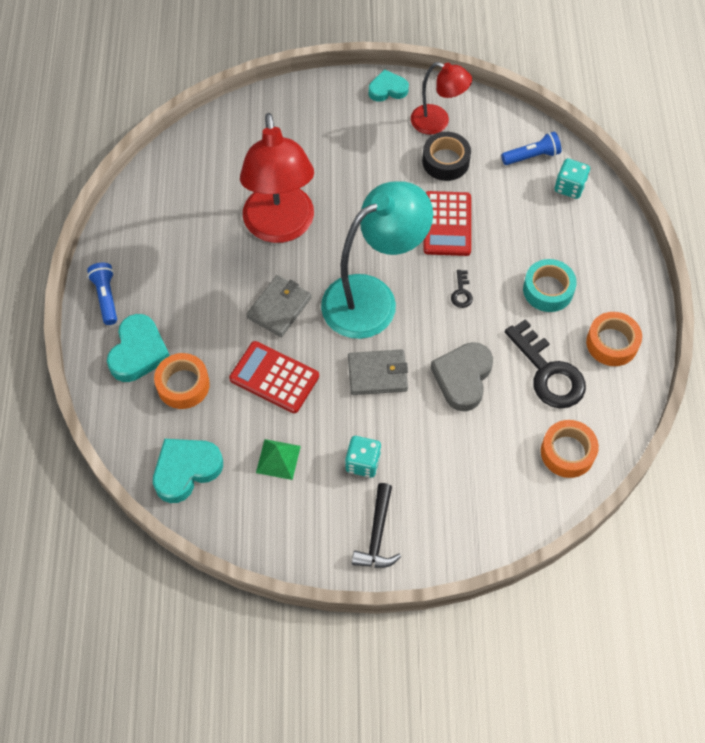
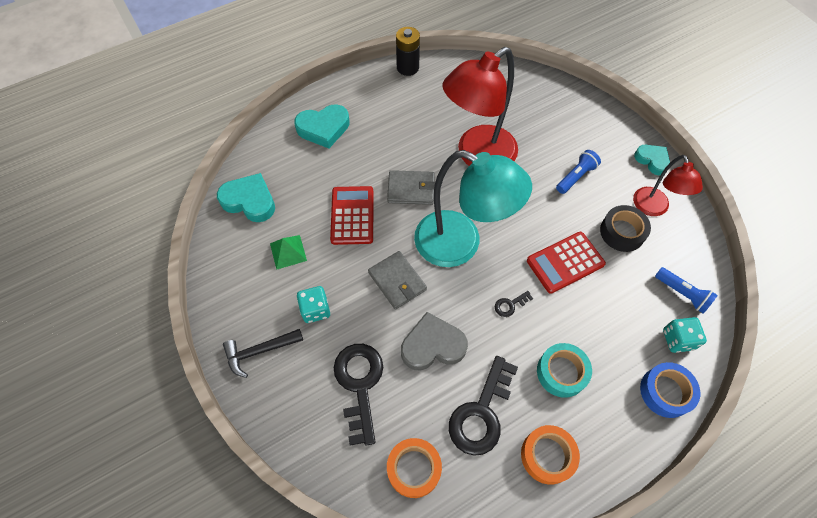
camera: 60 degrees right, 0 degrees up
blue flashlight [87,263,117,325] -> blue flashlight moved to [556,150,601,194]
orange tape [154,353,210,409] -> none
none -> black key [334,344,383,446]
none -> black battery [396,27,420,76]
none -> blue tape [640,362,700,418]

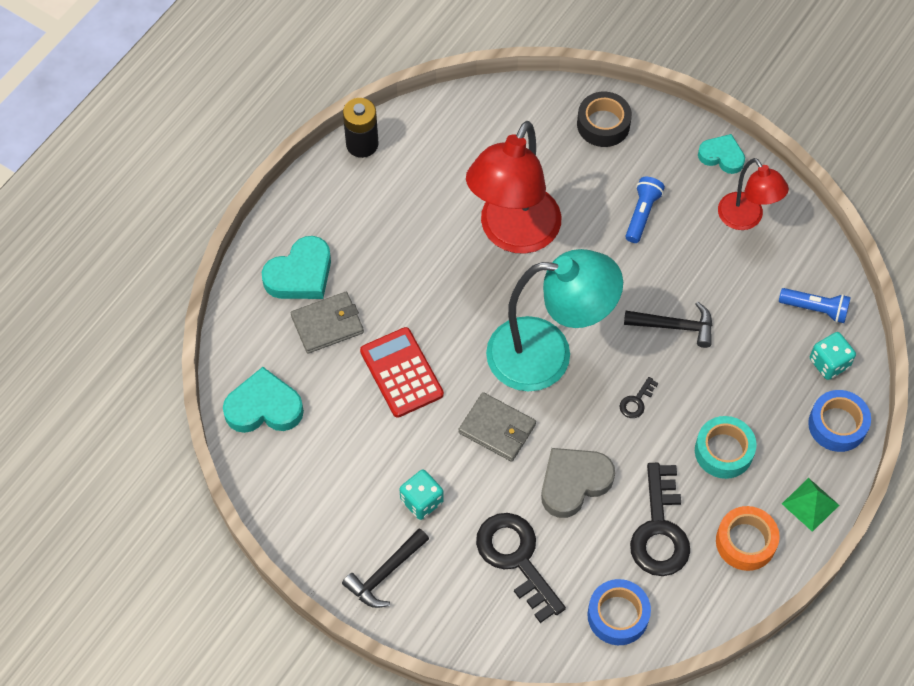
camera: 25 degrees left, 0 degrees up
green pyramid [270,235,307,270] -> green pyramid moved to [782,478,839,532]
grey wallet [387,170,435,205] -> grey wallet moved to [291,292,364,354]
orange tape [387,438,442,498] -> blue tape [587,579,651,645]
red calculator [527,232,606,294] -> black hammer [624,302,713,348]
black tape [600,205,651,252] -> black tape moved to [577,92,632,147]

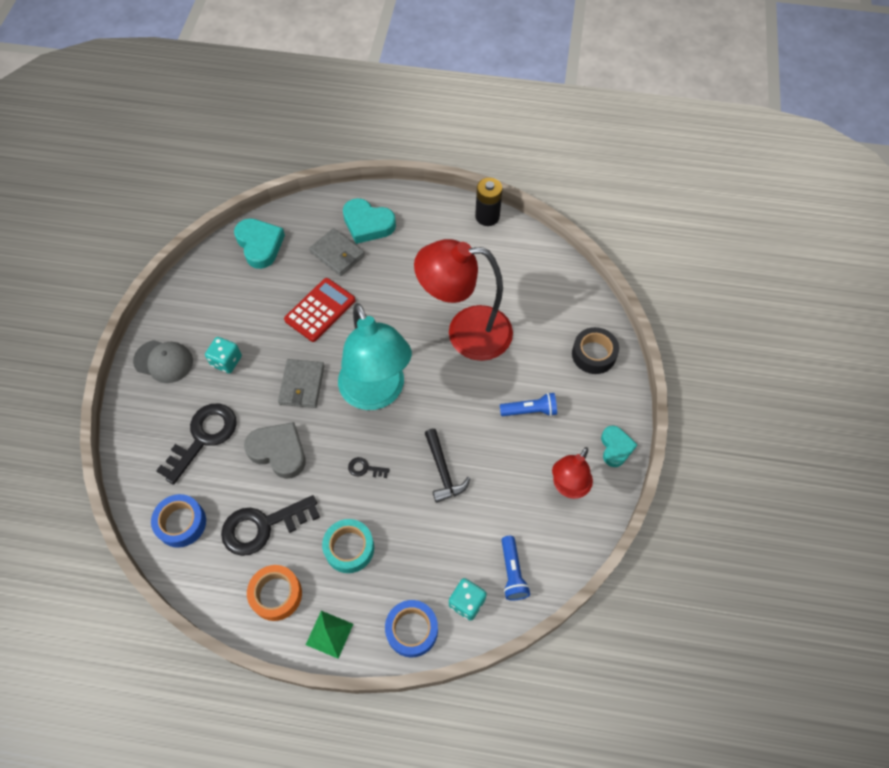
camera: 65 degrees right, 0 degrees up
black hammer [342,528,429,608] -> grey cap [133,340,193,383]

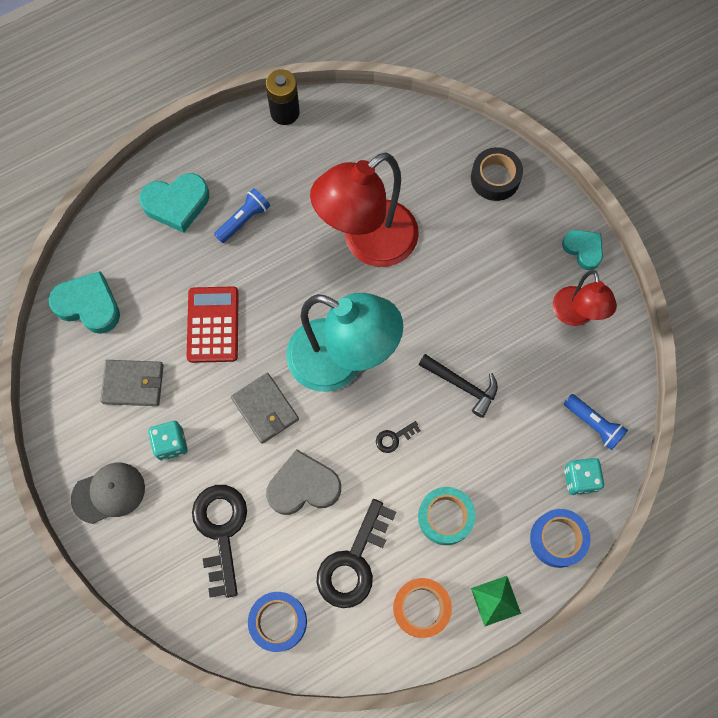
camera: 40 degrees left, 10 degrees up
grey wallet [309,228,365,276] -> grey wallet moved to [100,360,164,406]
blue flashlight [500,393,557,416] -> blue flashlight moved to [214,188,270,243]

